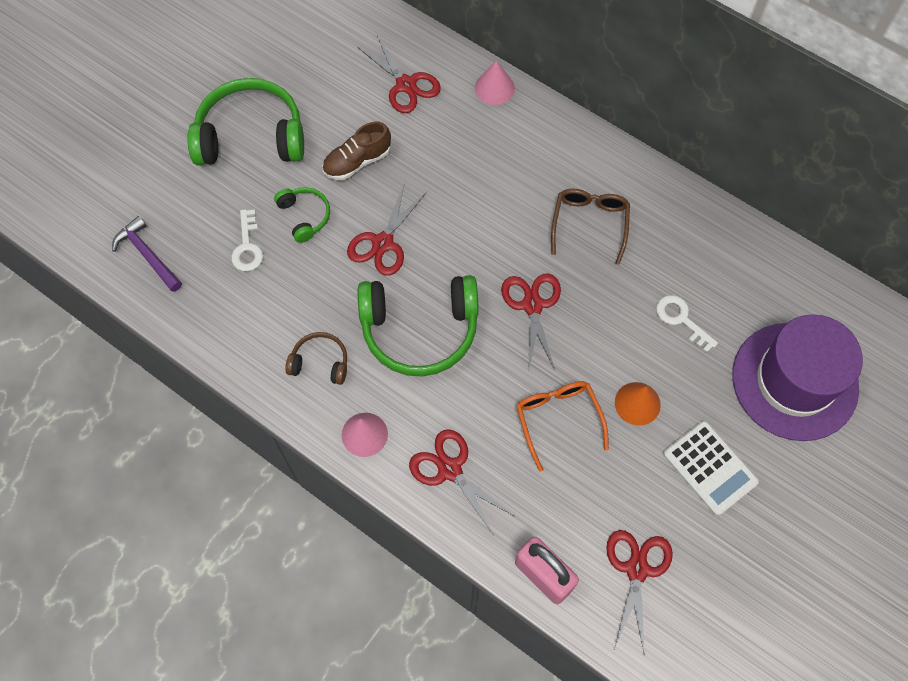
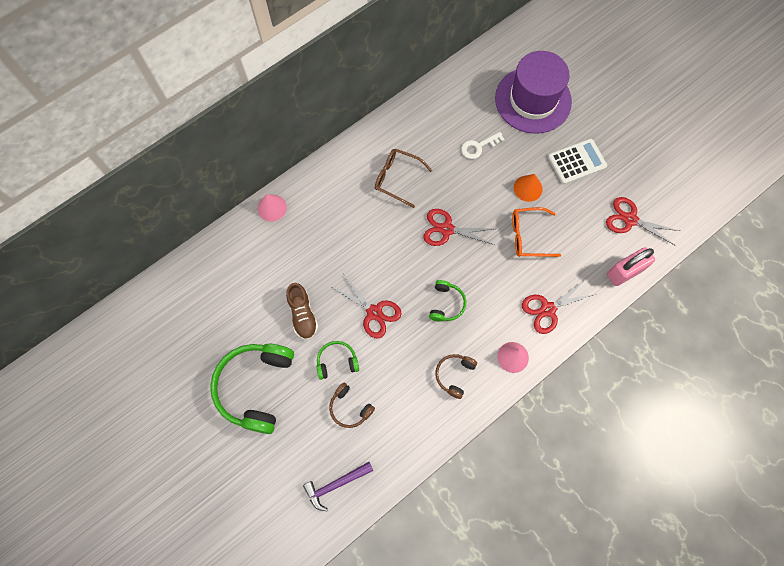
camera: 75 degrees left, 5 degrees up
white key [231,209,263,271] -> brown headphones [329,383,375,428]
red scissors [358,35,441,113] -> none
green headphones [358,275,479,377] -> green headphones [429,280,466,321], size x0.49

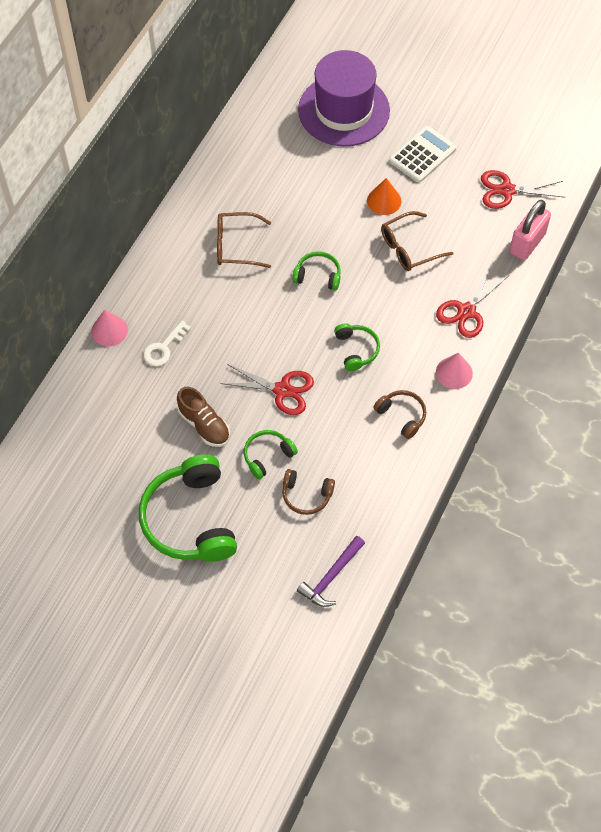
camera: 25 degrees left, 10 degrees down
red scissors [423,209,494,246] -> green headphones [293,251,341,291]
brown headphones [435,354,477,399] -> brown headphones turned 135 degrees clockwise [373,390,426,439]
white key [461,132,505,159] -> white key moved to [143,320,191,366]
orange glasses [512,207,561,257] -> brown glasses [381,211,453,271]

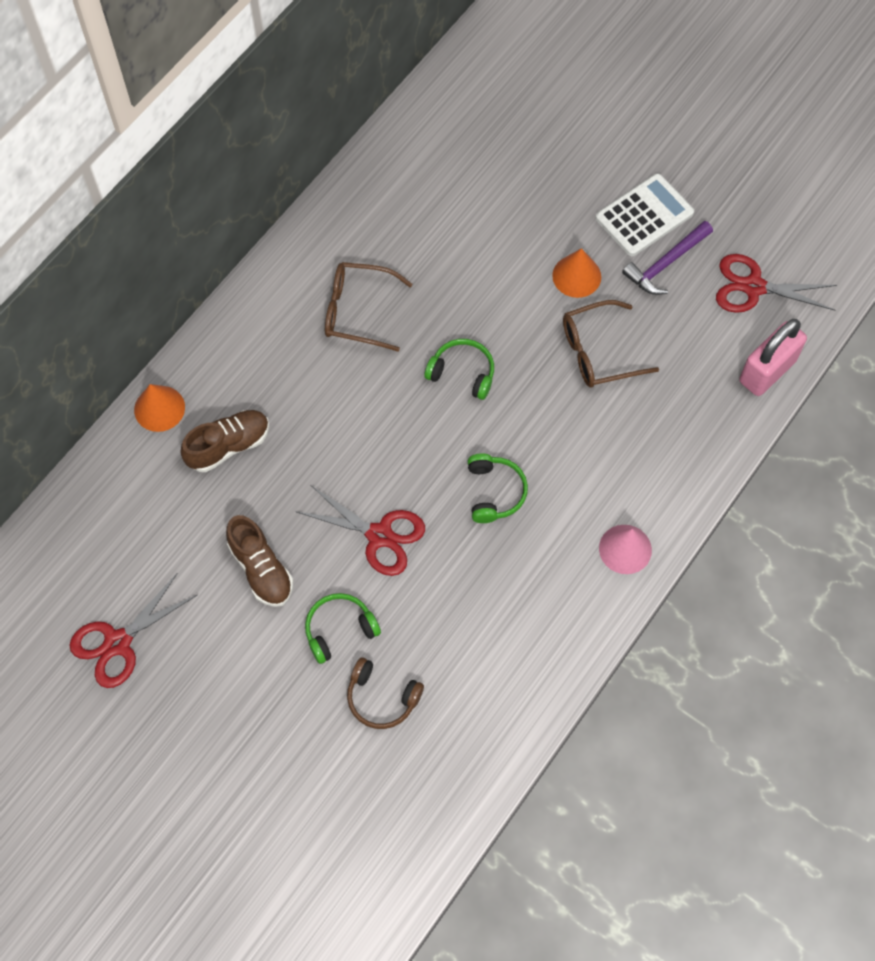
camera: 10 degrees right, 5 degrees up
pink cone [91,310,128,346] -> orange cone [134,384,185,432]
green headphones [139,454,237,562] -> none
white key [143,320,191,366] -> brown shoe [181,410,269,472]
purple hammer [297,536,365,607] -> purple hammer moved to [622,221,713,295]
purple hat [298,50,390,146] -> none
brown headphones [373,390,426,439] -> none
red scissors [436,266,508,338] -> red scissors moved to [70,574,197,688]

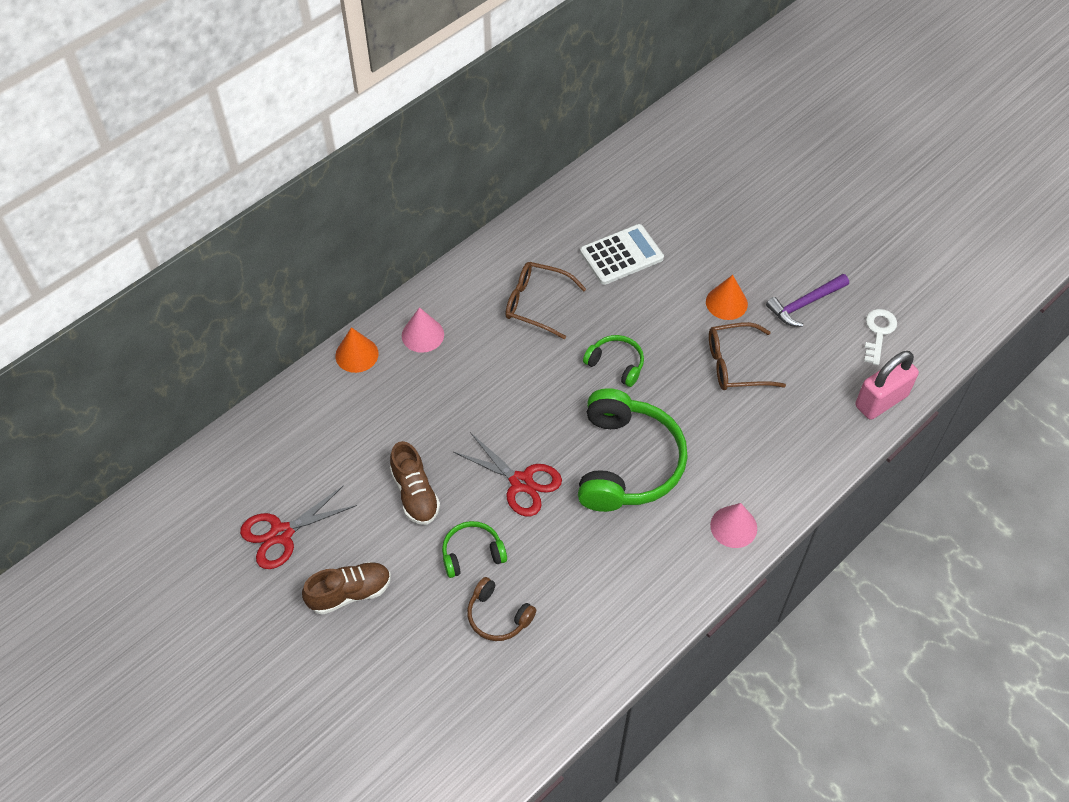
camera: 10 degrees right, 10 degrees down
brown shoe [181,410,269,472] -> brown shoe moved to [302,562,391,615]
green headphones [468,454,528,523] -> green headphones [578,388,688,512], size x2.04
white calculator [596,173,694,256] -> white calculator moved to [580,224,664,285]
red scissors [716,254,837,313] -> white key [864,309,897,365]
none -> pink cone [402,307,444,353]

